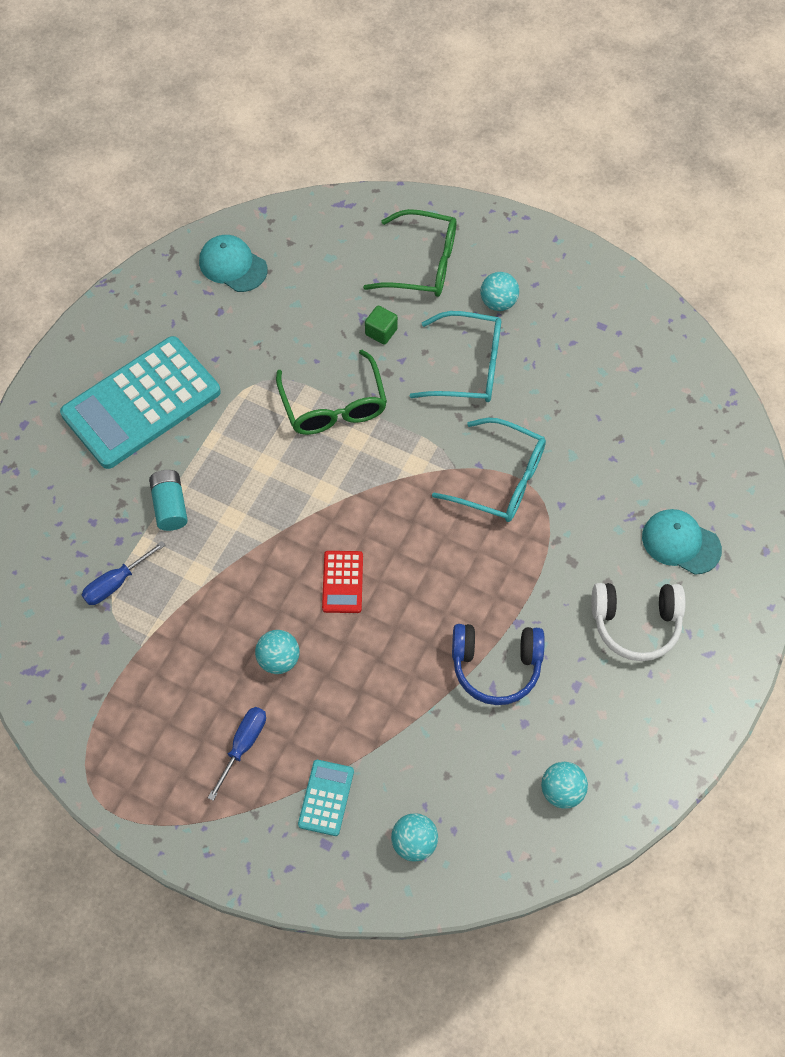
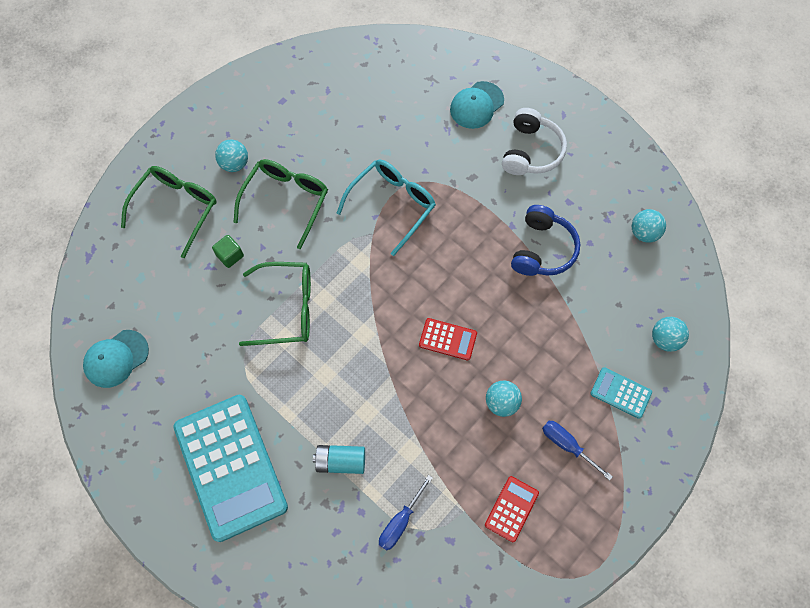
camera: 75 degrees left, 5 degrees up
blue screwdriver [82,541,166,605] -> blue screwdriver turned 60 degrees clockwise [379,475,432,550]
turquoise glasses [410,311,501,402] -> green glasses [234,159,328,249]
none -> red calculator [485,476,539,542]

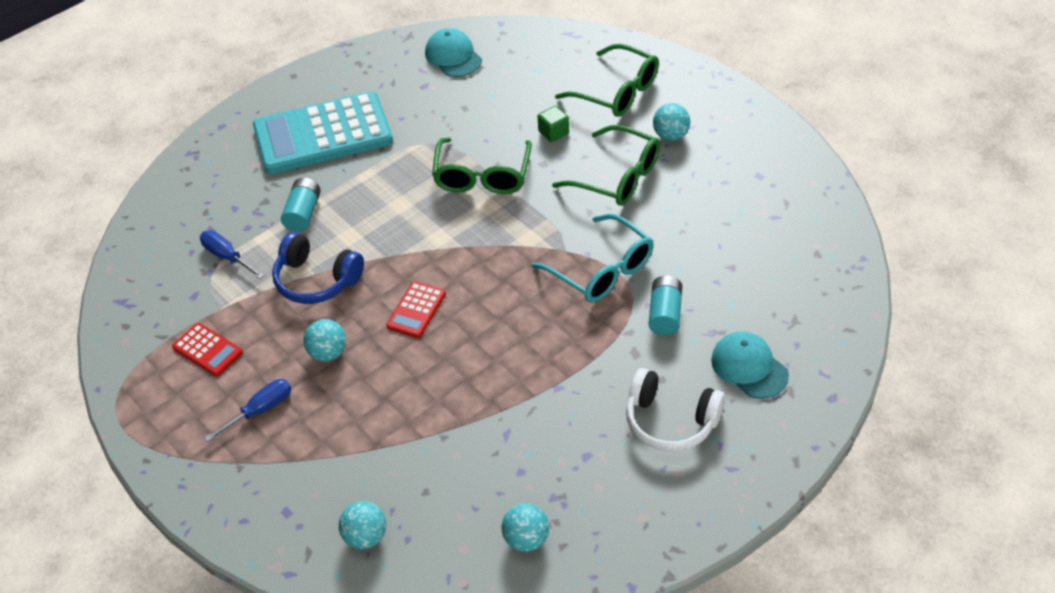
camera: 100 degrees right, 20 degrees down
blue headphones [511,205,580,276] -> blue headphones moved to [272,232,364,304]
turquoise calculator [591,367,652,419] -> none
none -> turquoise battery [648,275,682,336]

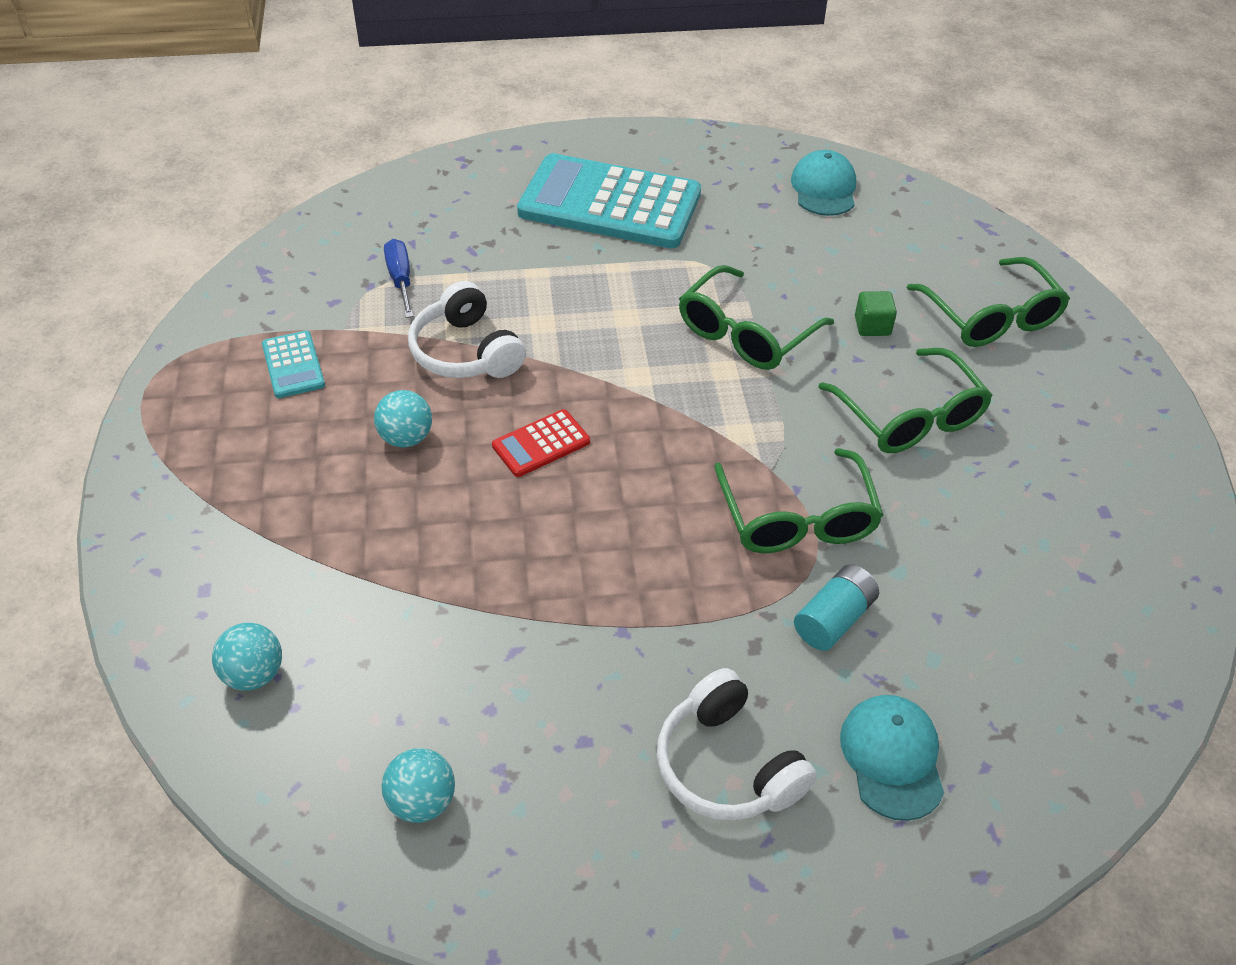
camera: 30 degrees right, 0 degrees up
red calculator [172,323,243,376] -> turquoise calculator [262,331,325,398]
blue screwdriver [204,379,291,442] -> none
blue headphones [272,232,364,304] -> white headphones [408,281,526,378]
turquoise battery [281,178,321,232] -> none
turquoise glasses [531,214,654,302] -> green glasses [714,448,883,553]
turquoise ball [653,103,690,141] -> none

